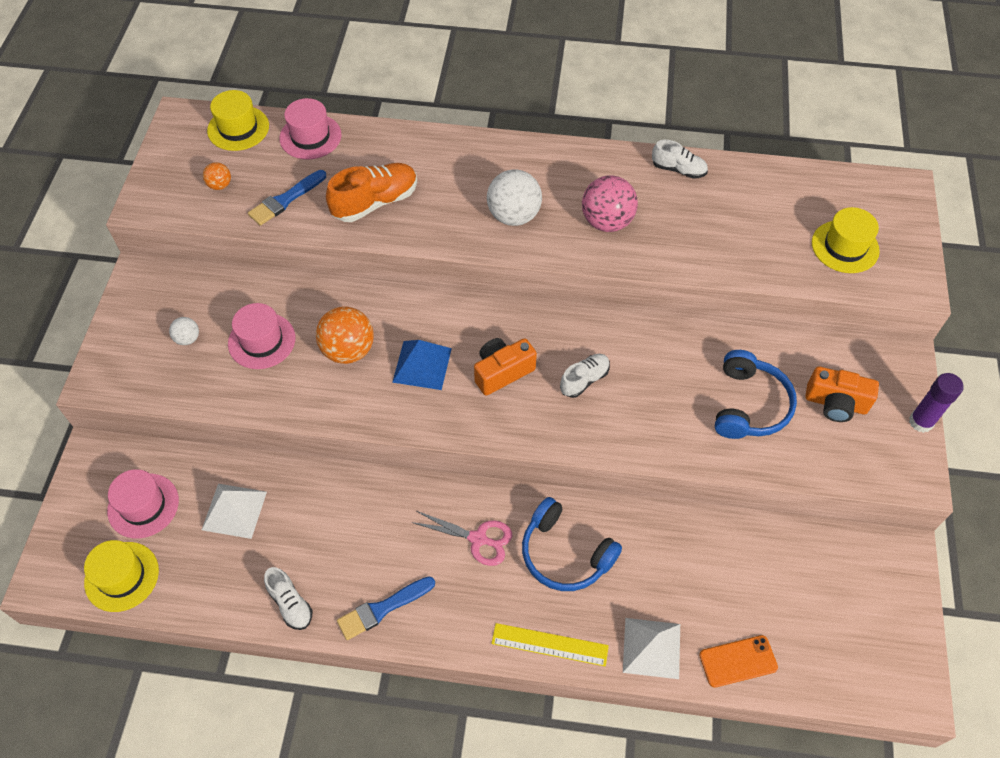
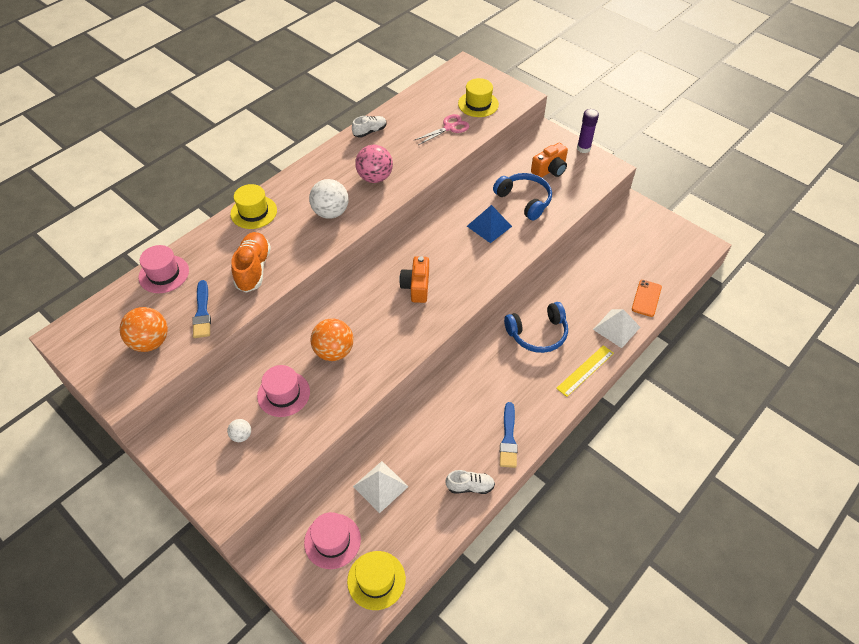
camera: 55 degrees left, 5 degrees down
orange ball [203,162,231,190] -> orange ball [120,307,168,352], size x1.97
yellow hat [207,90,269,151] -> yellow hat moved to [230,184,277,229]
blue pyramid [392,340,452,390] -> blue pyramid moved to [467,205,512,243]
pink scissors [411,511,512,566] -> pink scissors moved to [415,114,469,145]
white shoe [560,354,610,398] -> none

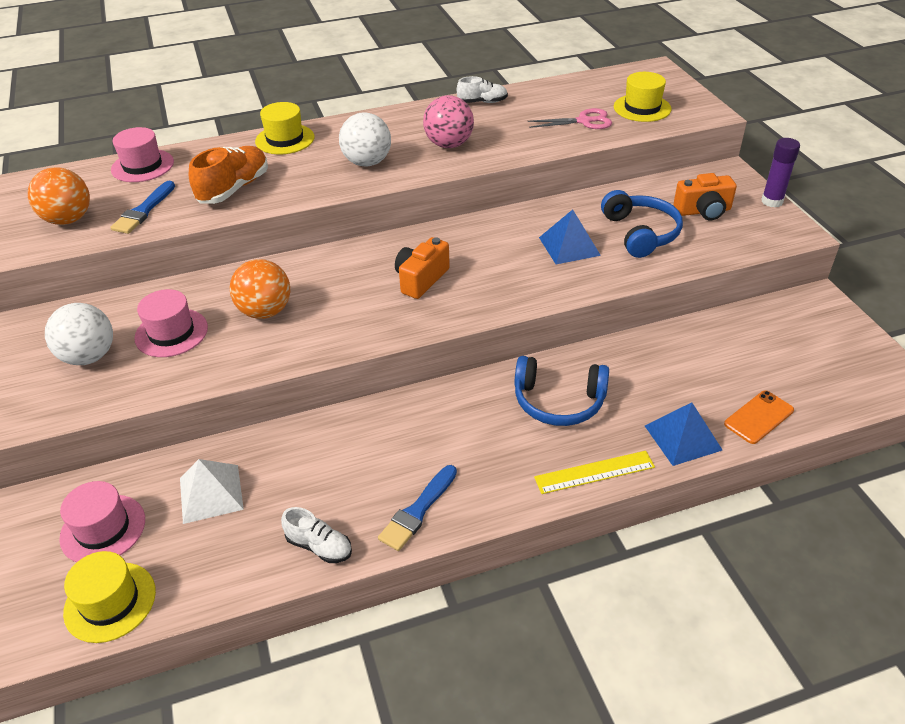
camera: 30 degrees right, 10 degrees down
white ball [227,419,251,442] -> white ball [45,303,113,365], size x1.97
white pyramid [593,309,640,348] -> blue pyramid [645,402,722,466]

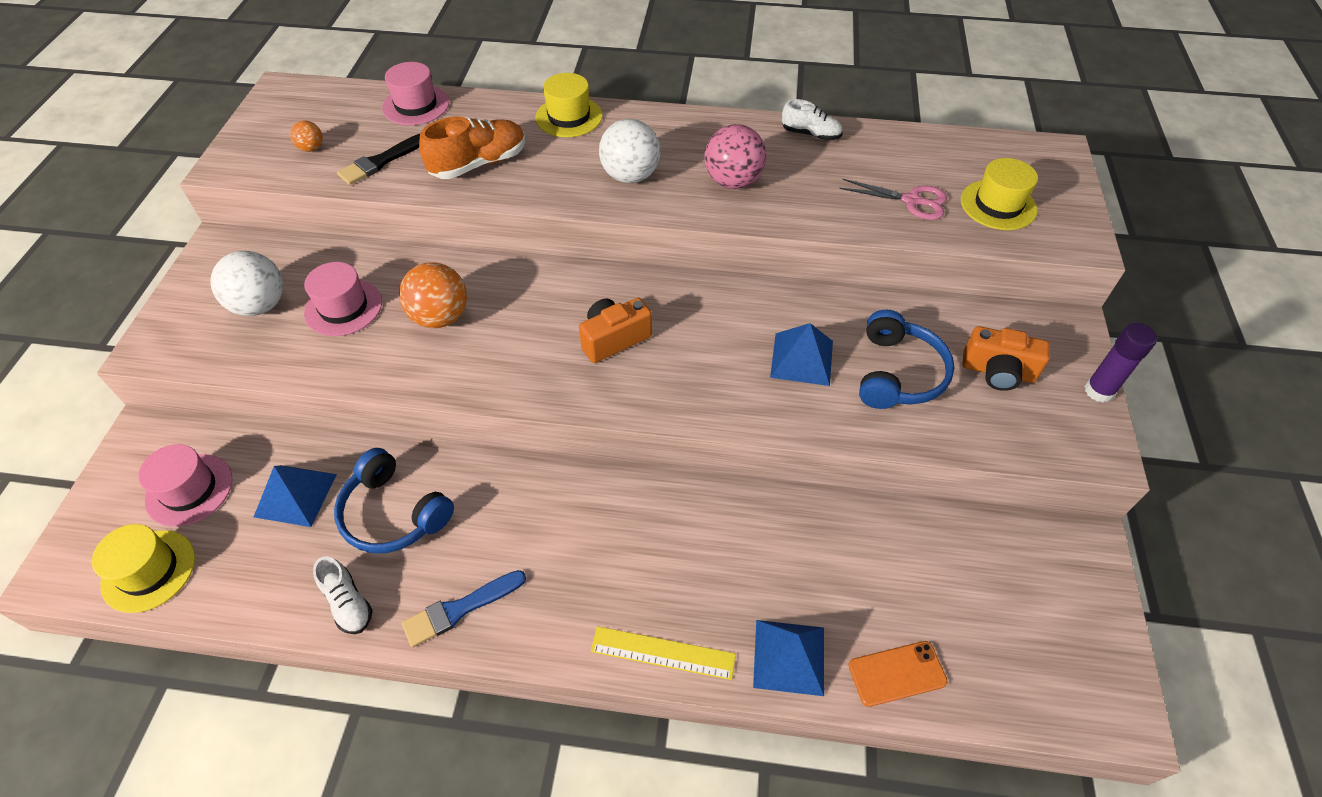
camera: 25 degrees right, 10 degrees up
orange ball [28,167,90,225] -> orange ball [290,120,323,152], size x0.51
blue brush [110,181,175,234] -> black brush [337,134,420,185]
white pyramid [180,459,244,524] -> blue pyramid [254,465,337,527]
blue headphones [514,356,609,426] -> blue headphones moved to [334,448,454,553]

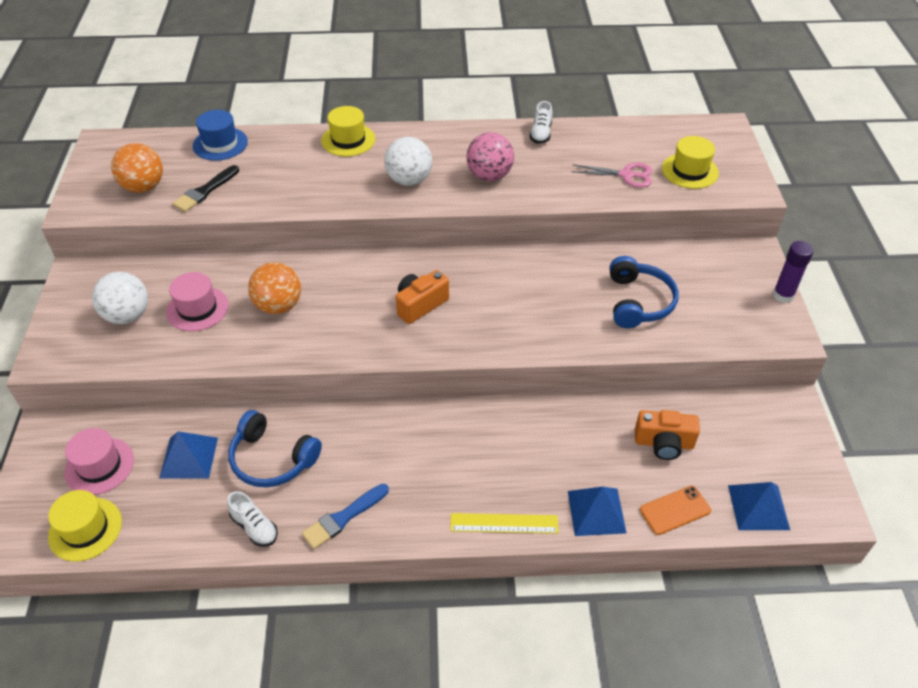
camera: 10 degrees left, 5 degrees down
orange ball [290,120,323,152] -> orange ball [111,143,163,193], size x1.97
pink hat [382,62,449,125] -> blue hat [193,110,248,161]
orange shoe [419,116,526,179] -> none
blue pyramid [770,323,833,386] -> blue pyramid moved to [728,482,790,530]
white shoe [782,99,843,141] -> white shoe turned 90 degrees clockwise [529,101,552,144]
orange camera [962,326,1050,391] -> orange camera moved to [635,410,700,460]

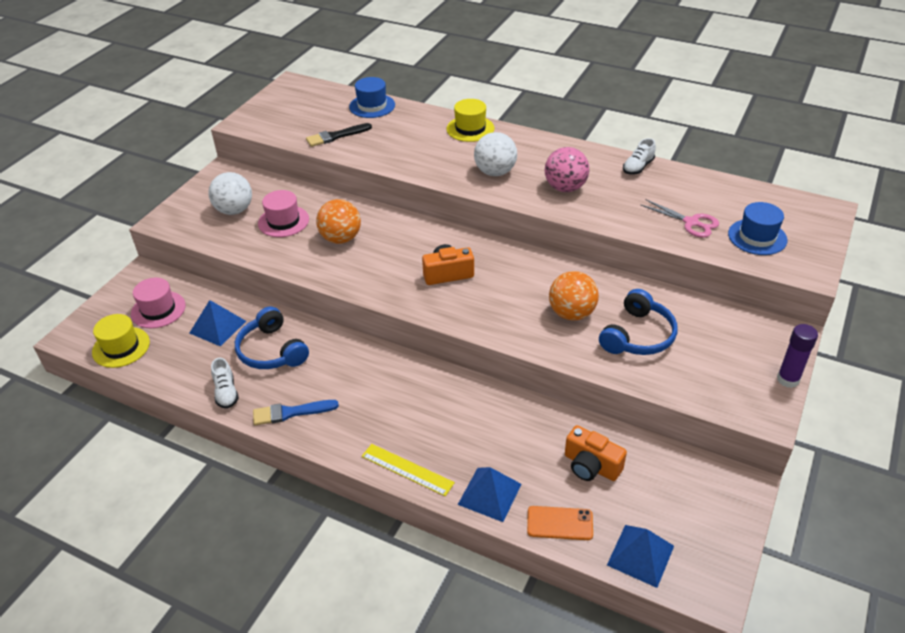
camera: 30 degrees right, 5 degrees down
orange ball [111,143,163,193] -> orange ball moved to [549,271,599,320]
yellow hat [662,136,719,189] -> blue hat [728,202,787,255]

